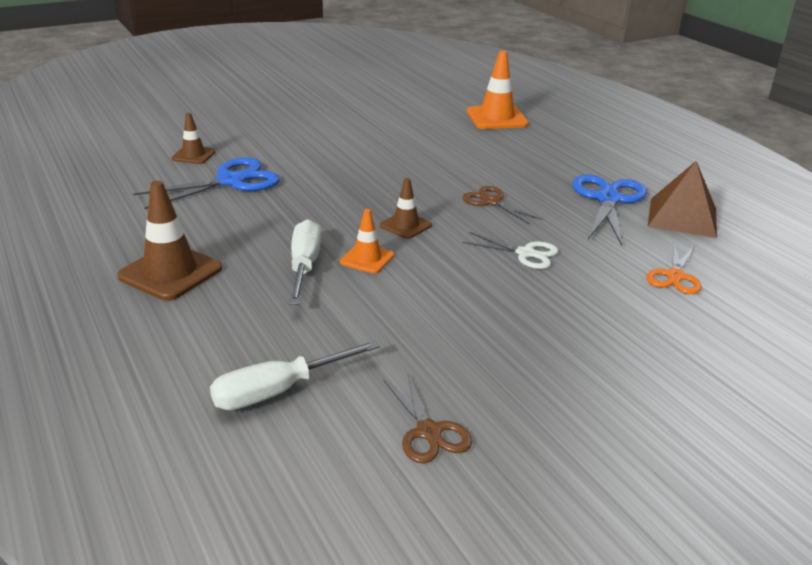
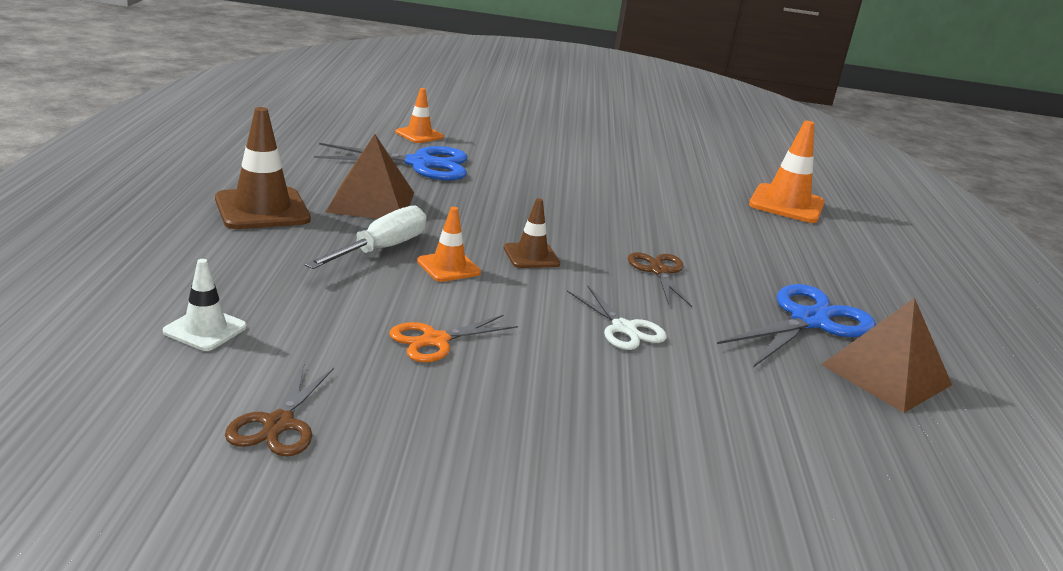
camera: 30 degrees right, 5 degrees down
brown traffic cone [171,113,216,164] -> orange traffic cone [395,88,444,143]
white screwdriver [210,340,380,410] -> white traffic cone [163,259,247,351]
orange scissors [646,243,702,294] -> orange scissors moved to [390,315,518,362]
none -> brown pyramid [326,134,414,219]

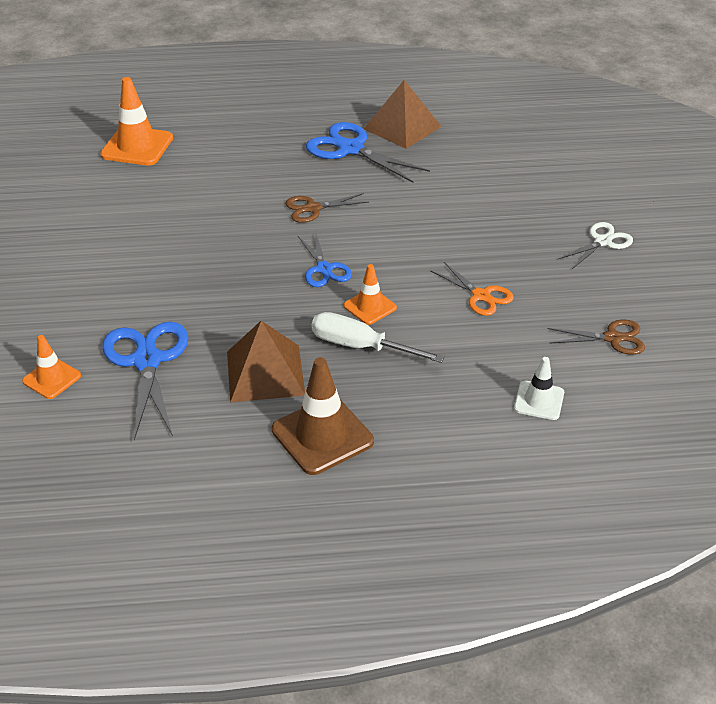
camera: 95 degrees left, 15 degrees up
brown traffic cone [504,198,560,268] -> blue scissors [298,231,352,287]
white scissors [567,285,667,350] -> white scissors moved to [558,222,633,269]

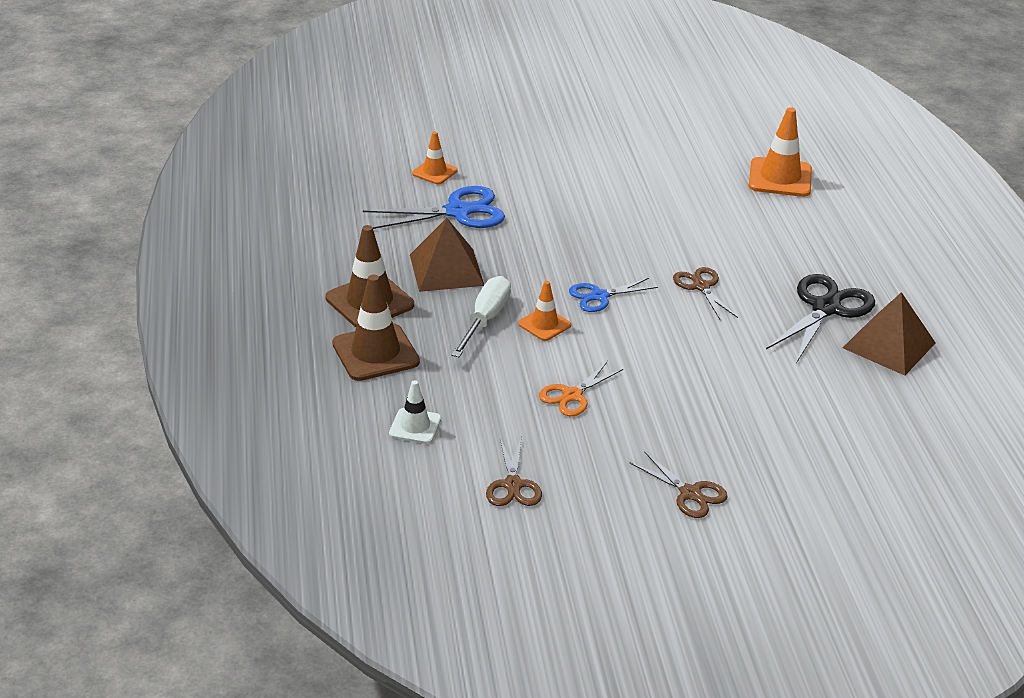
camera: 85 degrees right, 5 degrees down
blue scissors [306,122,430,183] -> black scissors [766,274,875,363]
white scissors [558,222,633,269] -> brown scissors [630,451,728,518]
none -> brown traffic cone [332,275,420,381]

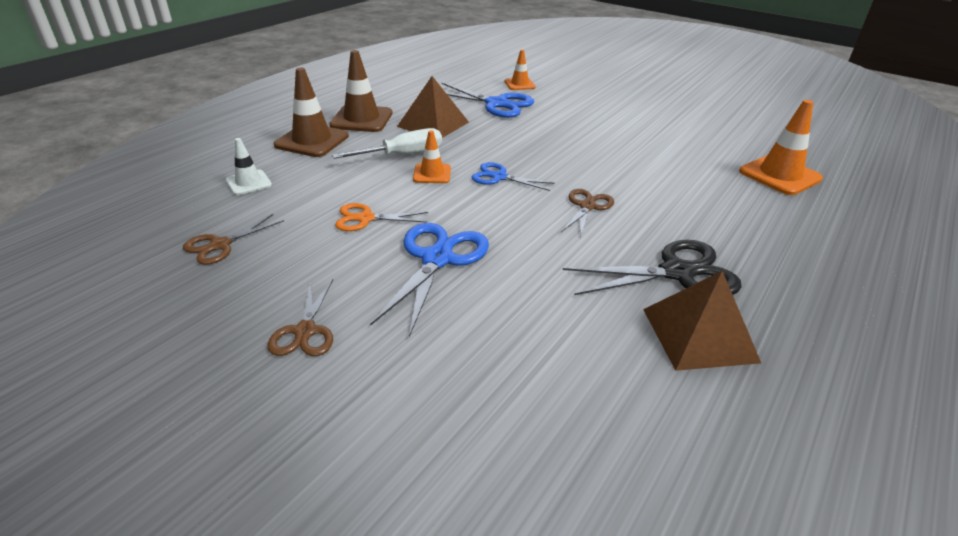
camera: 45 degrees right, 0 degrees up
none -> blue scissors [370,223,489,337]

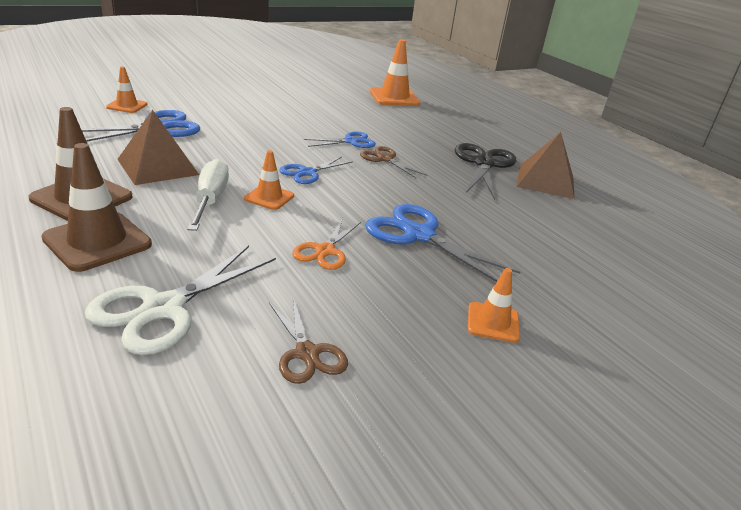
camera: 70 degrees left, 5 degrees down
white traffic cone [226,138,272,195] -> white scissors [85,245,276,355]
brown scissors [268,279,333,356] -> orange traffic cone [468,268,520,343]
none -> blue scissors [303,131,376,148]

